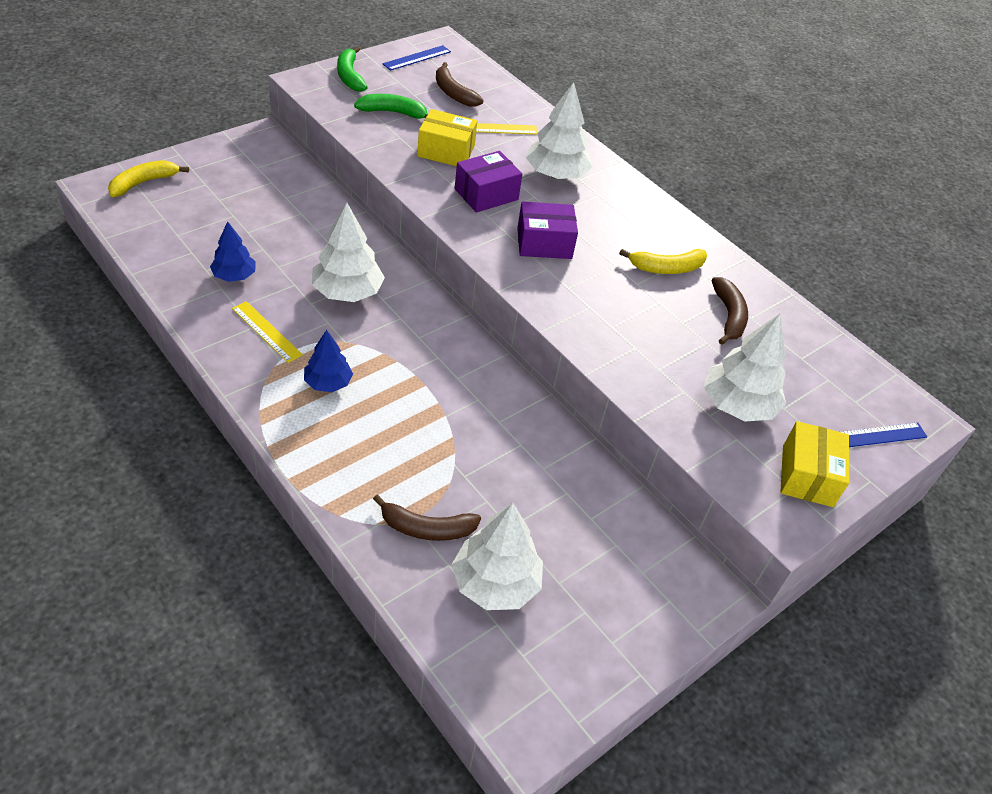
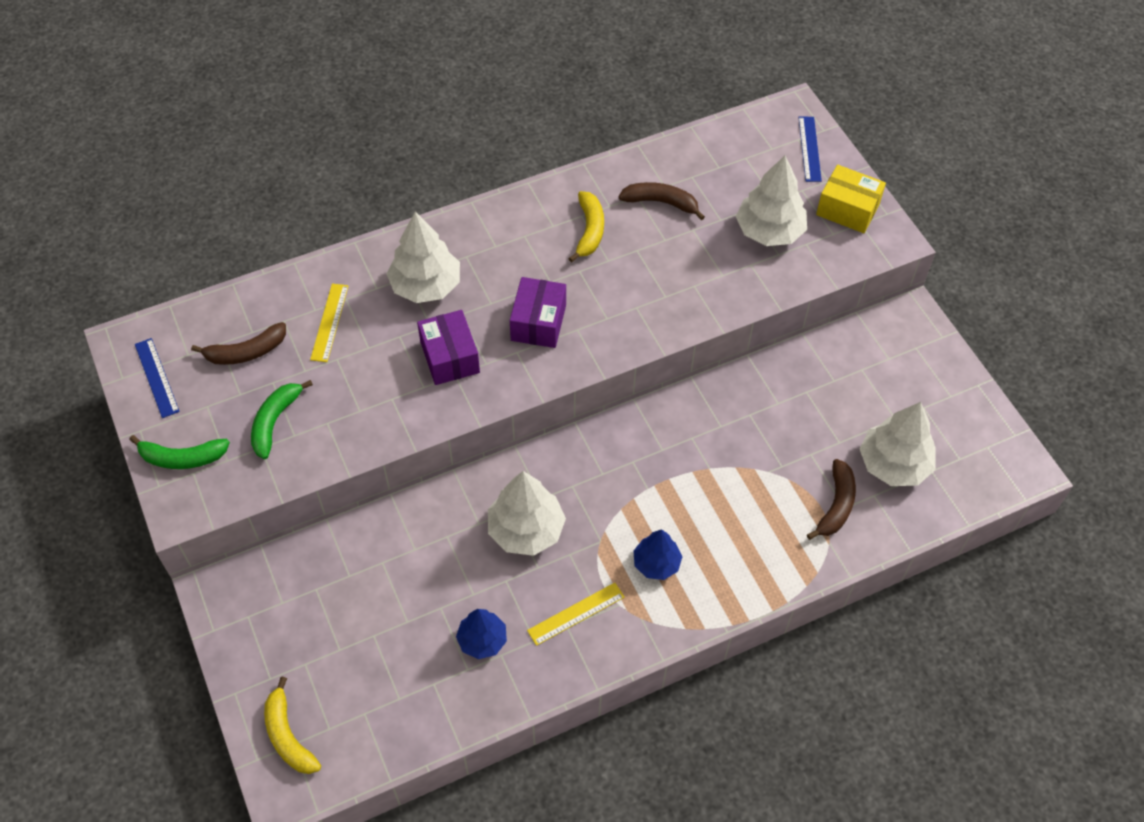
camera: 70 degrees left, 10 degrees up
yellow box [417,109,477,166] -> none

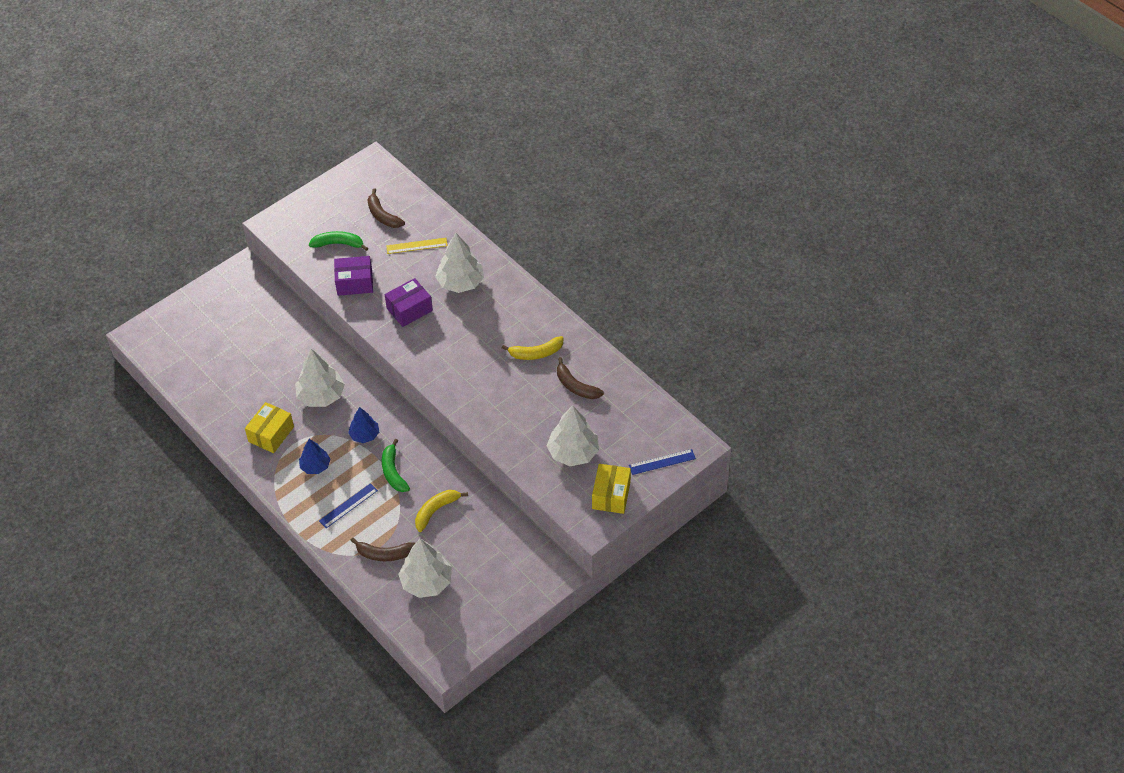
camera: 75 degrees right, 5 degrees down
green banana [129,435,230,469] -> green banana moved to [382,439,410,492]
blue ruler [135,338,180,418] -> blue ruler moved to [319,483,378,528]
yellow banana [264,676,321,774] -> yellow banana moved to [415,490,468,532]
blue tree [456,609,507,659] -> blue tree moved to [348,407,379,443]
purple box [510,277,566,348] -> purple box moved to [334,256,373,296]
yellow ruler [527,583,625,646] -> yellow box [245,402,294,453]
brown banana [618,182,705,220] -> brown banana turned 135 degrees clockwise [557,357,604,399]

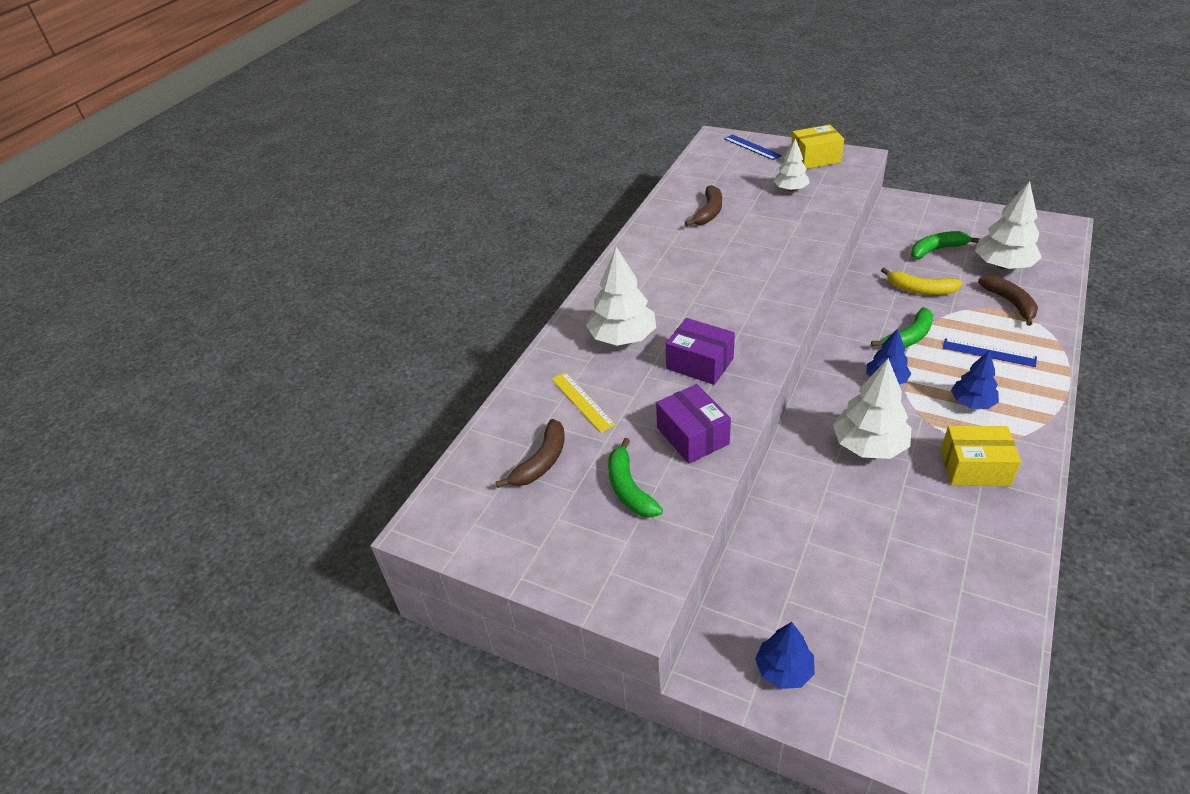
camera: 110 degrees left, 10 degrees down
yellow banana [502,336,564,360] -> none
white tree [547,405,599,466] -> white tree [773,138,810,192], size x0.62
none -> blue tree [755,622,815,689]
none -> green banana [911,231,980,259]

